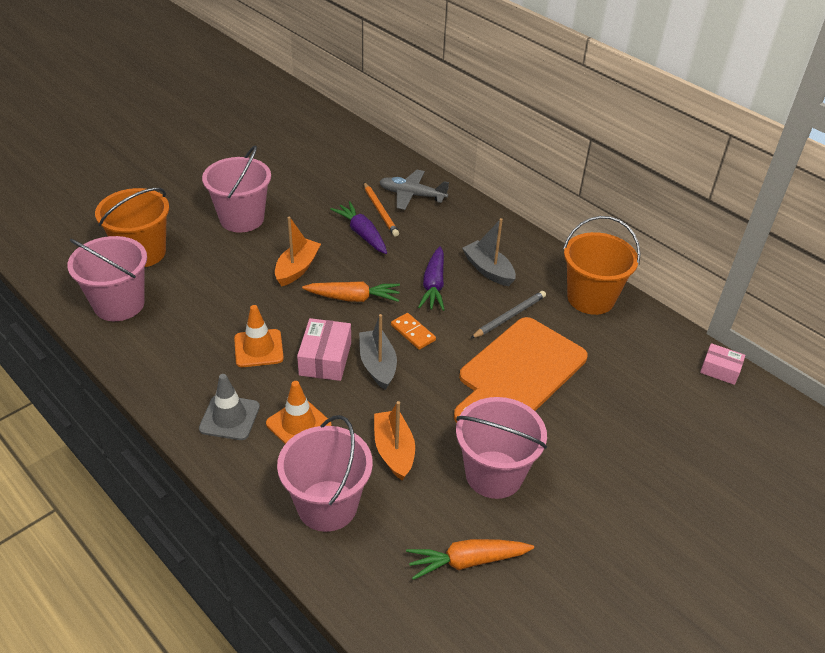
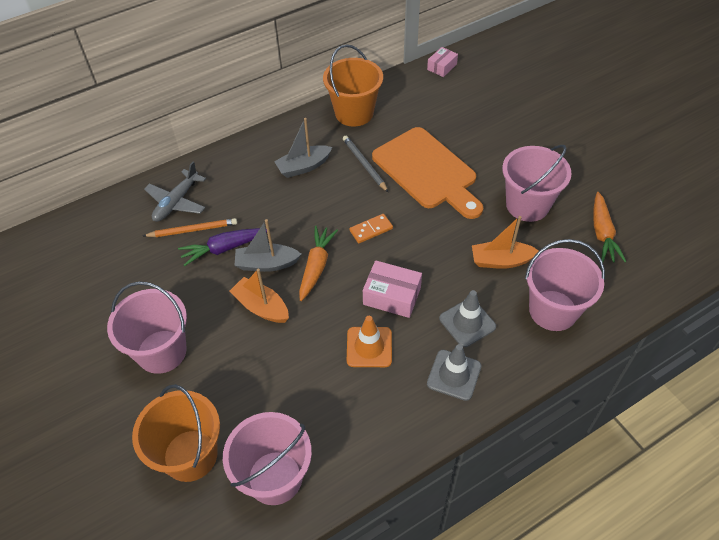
camera: 75 degrees left, 10 degrees up
orange traffic cone [266,381,332,444] -> grey traffic cone [439,290,496,347]
grey boat [359,314,397,390] -> grey boat moved to [234,219,301,272]
purple carrot [418,246,445,311] -> none

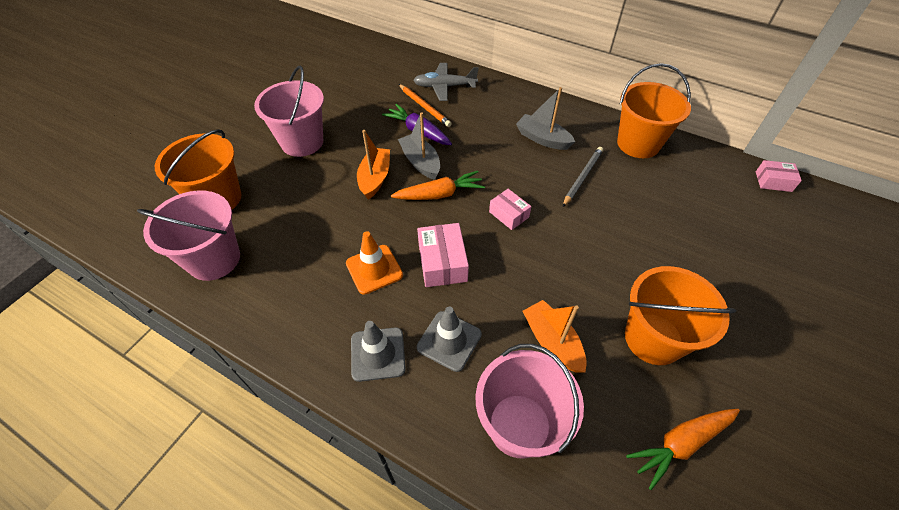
camera: 60 degrees right, 0 degrees up
orange domino [349,214,393,243] -> pink box [489,189,532,230]
orange cutting board [372,127,483,219] -> none
pink bucket [502,145,572,222] -> orange bucket [625,266,736,365]

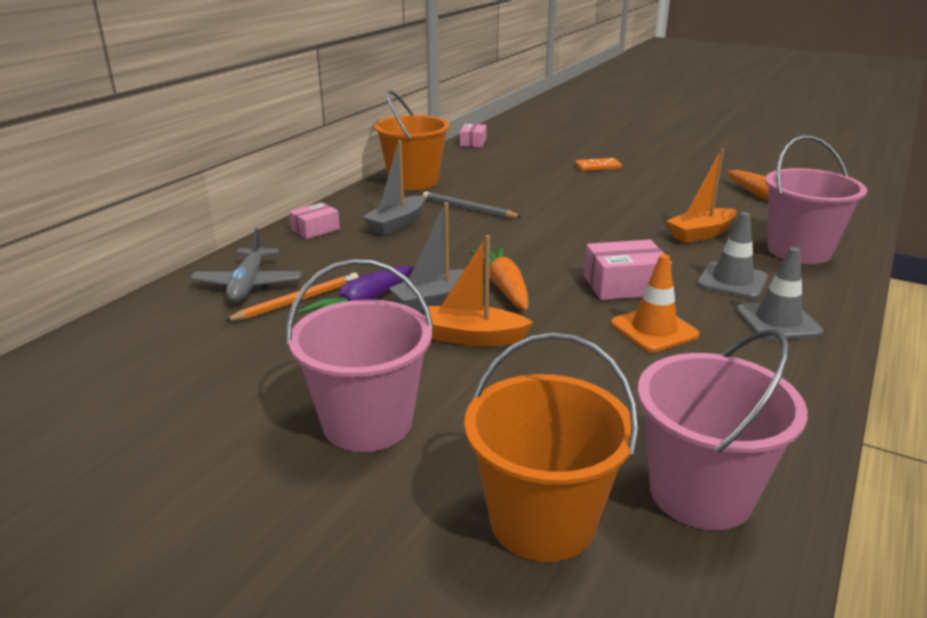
camera: 90 degrees left, 25 degrees down
pink box [489,189,532,230] -> pink box moved to [289,202,340,239]
orange bucket [625,266,736,365] -> none
none -> orange domino [575,158,622,171]

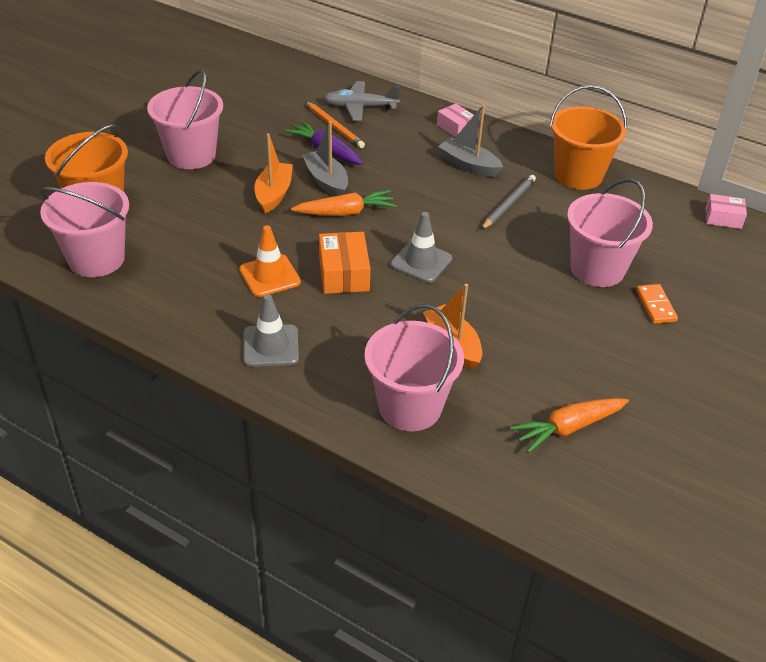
camera: 90 degrees right, 15 degrees up
pink box [584,240,672,300] -> orange box [319,232,370,294]
grey traffic cone [697,212,768,299] -> grey traffic cone moved to [390,212,452,283]
none -> pink bucket [567,179,653,287]

